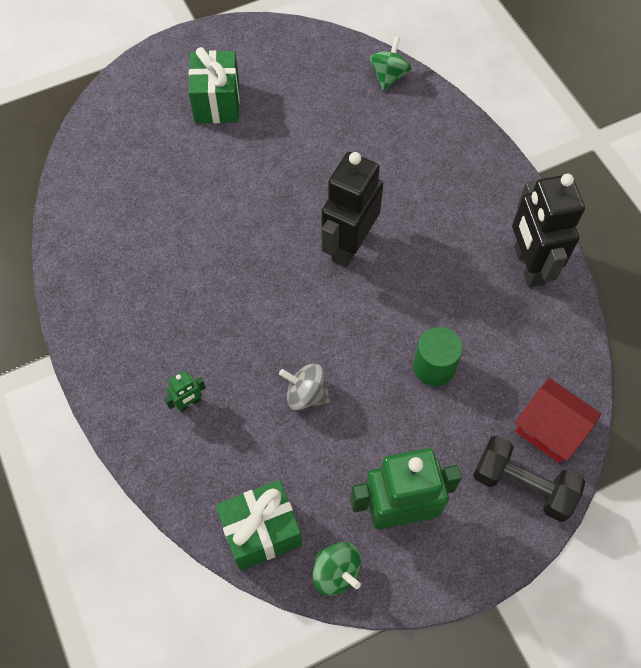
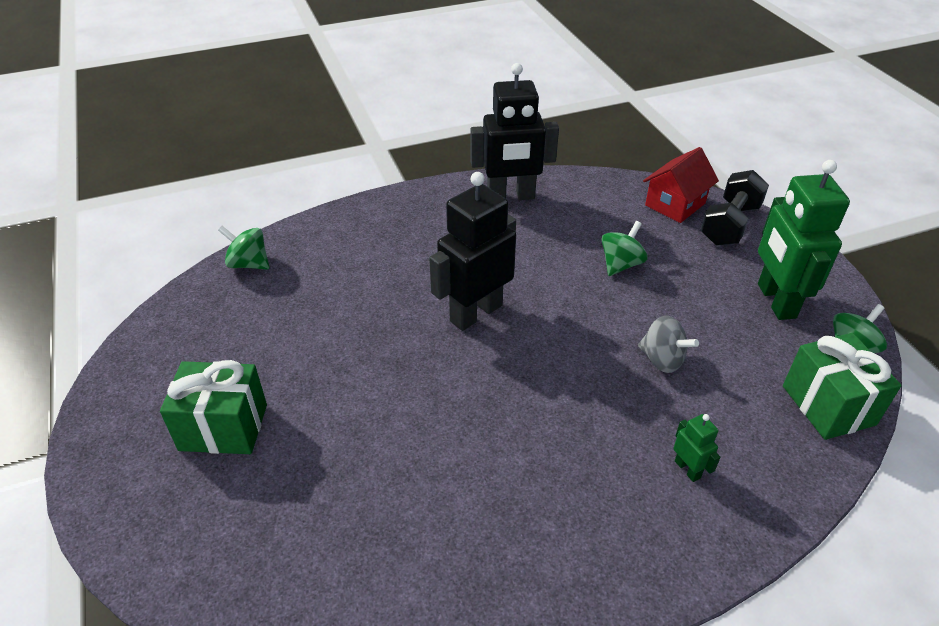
camera: 85 degrees left, 20 degrees down
grey spinning top [279,363,331,410] -> grey spinning top turned 75 degrees counterclockwise [638,315,699,373]
black robot [322,152,383,267] -> black robot turned 105 degrees clockwise [429,172,516,331]
green cylinder [413,327,463,386] -> green spinning top [601,221,648,276]

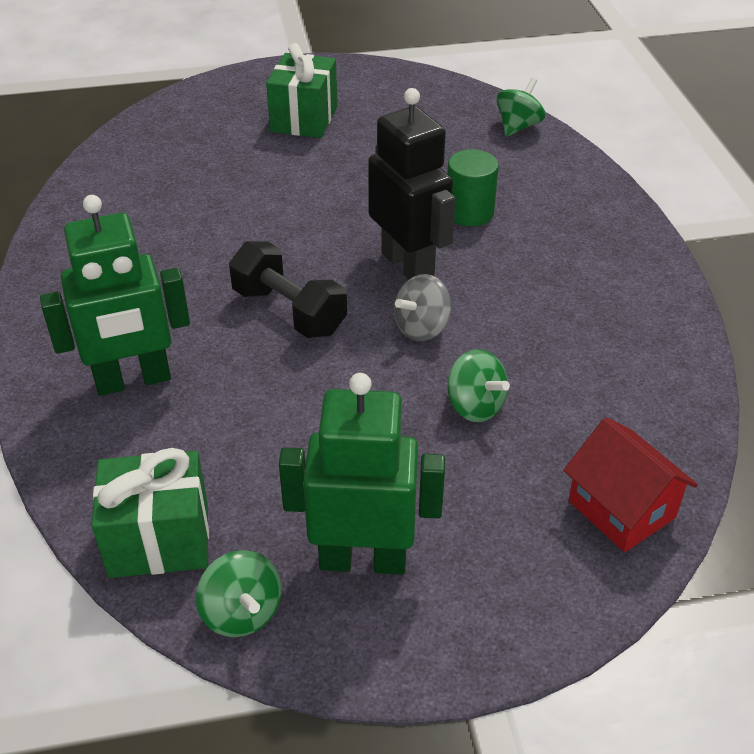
camera: 100 degrees right, 0 degrees up
black robot [470,63,559,200] -> none
grey spinning top [638,315,699,373] -> grey spinning top moved to [394,274,451,341]
green robot [673,414,720,482] -> green robot [40,195,190,396], size x2.30
black dumbbell [701,170,769,246] -> black dumbbell moved to [229,241,347,338]
none -> green cylinder [447,149,499,226]

